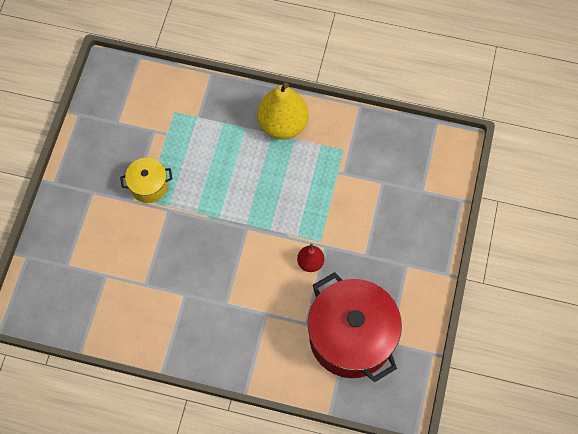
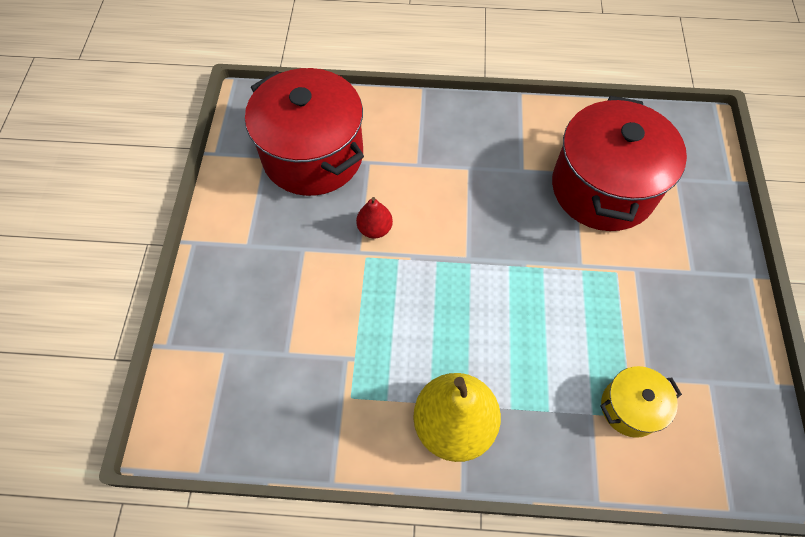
camera: 170 degrees right, 5 degrees down
yellow pot [120,158,172,203] -> yellow pot moved to [600,366,682,438]
none -> red pot [552,96,687,231]

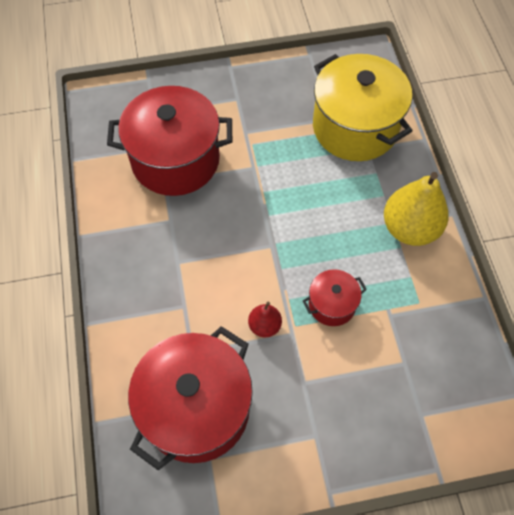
camera: 105 degrees left, 0 degrees up
yellow pot [600,366,682,438] -> yellow pot [313,54,412,161], size x2.08
none -> red pot [303,269,367,326]

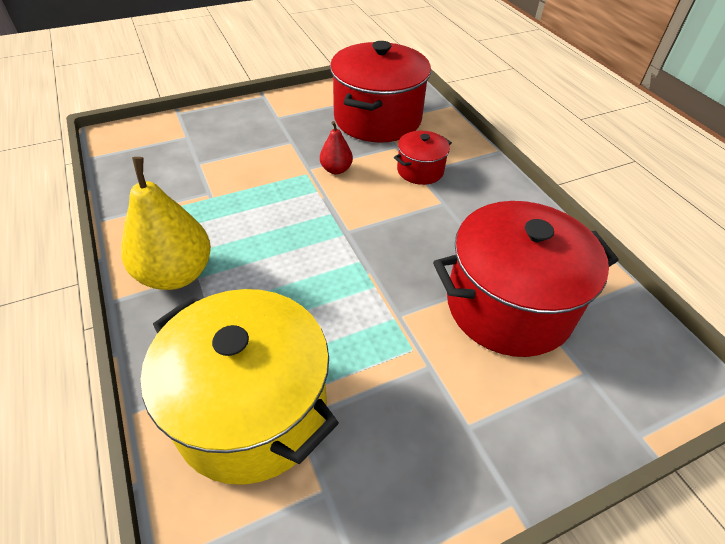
camera: 165 degrees right, 15 degrees down
red pot [303,269,367,326] -> red pot moved to [394,131,452,185]

